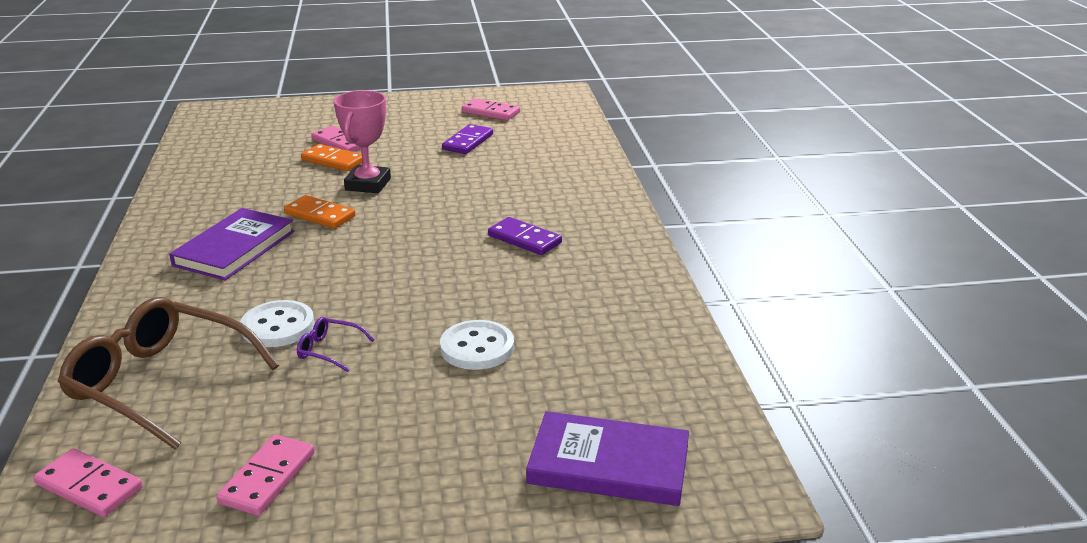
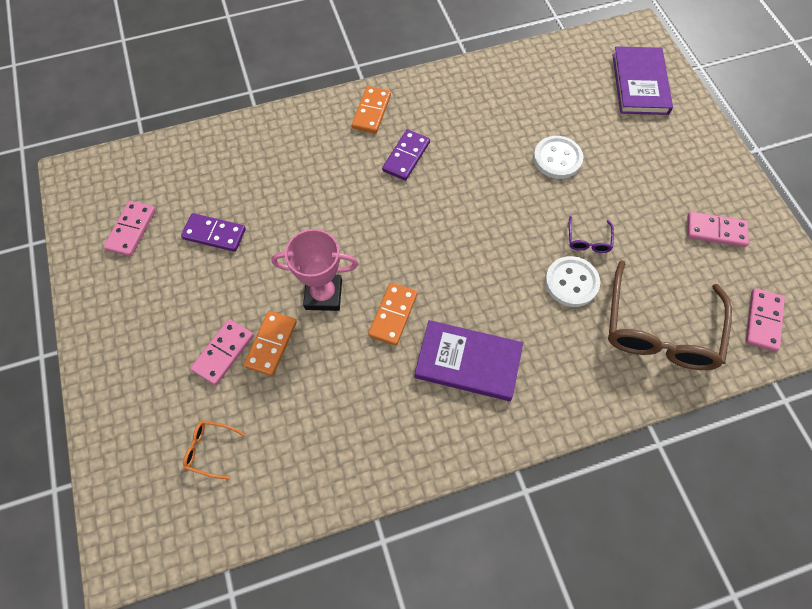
camera: 100 degrees left, 35 degrees up
none -> orange glasses [183,420,245,480]
none -> orange domino [352,86,391,133]

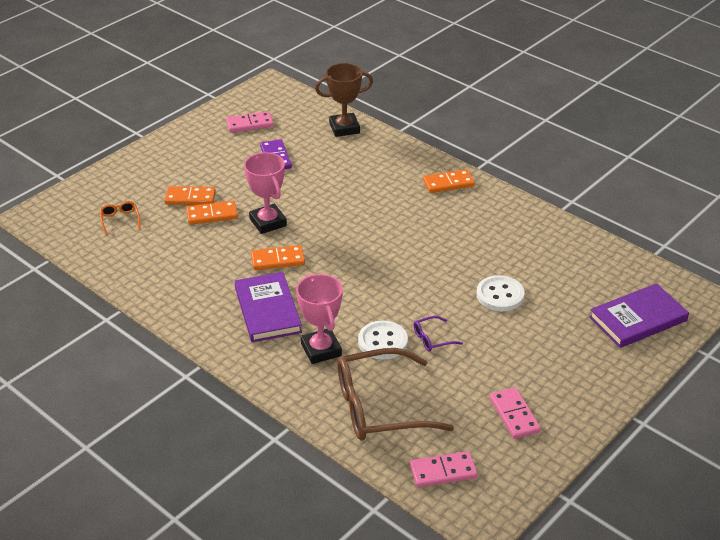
camera: 60 degrees right, 25 degrees down
pink domino [190,319,254,385] -> orange domino [164,186,216,205]
purple domino [382,129,430,181] -> none
none -> pink trophy [296,274,343,364]
none -> brown trophy [315,63,373,137]

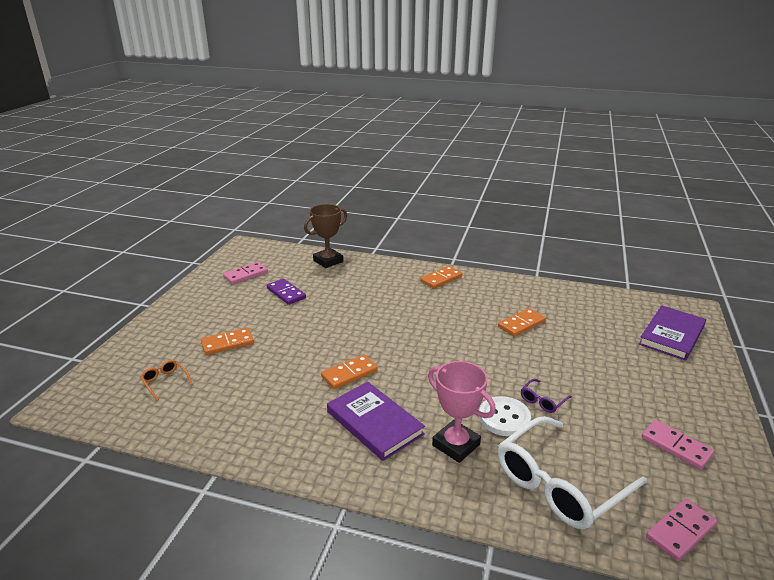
camera: 25 degrees left, 10 degrees down
orange domino [186,201,238,225] -> orange domino moved to [498,308,546,337]
pink trophy [244,152,287,234] -> none
brown glasses [337,348,454,441] -> white glasses [498,416,647,529]
white button [476,275,525,311] -> none

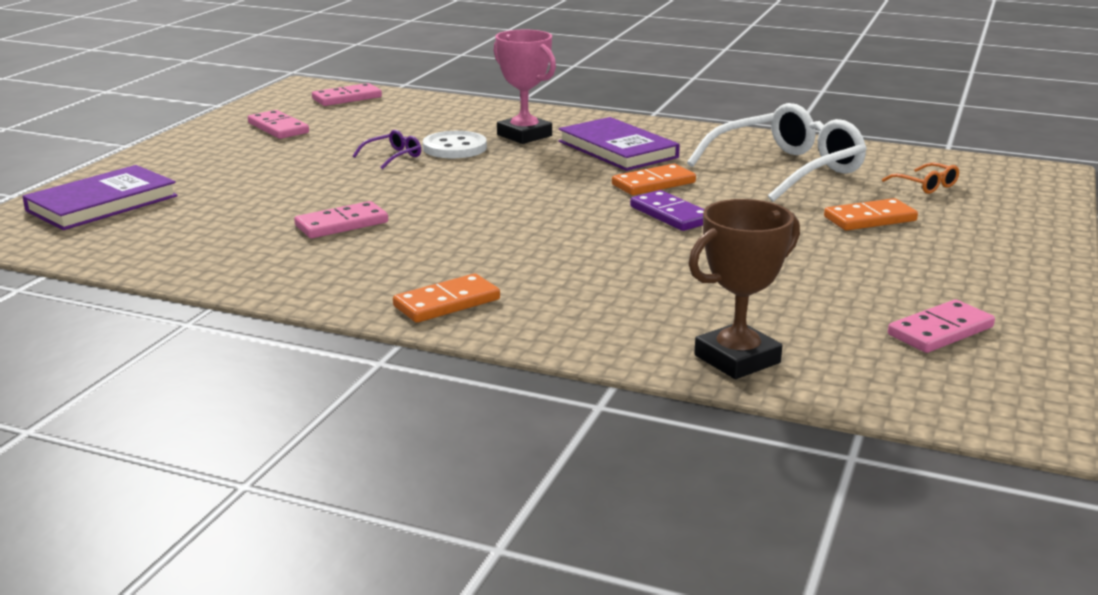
camera: 175 degrees left, 5 degrees down
purple domino [267,278,306,305] -> purple domino moved to [630,190,704,231]
orange domino [498,308,546,337] -> pink domino [294,201,388,238]
white glasses [498,416,647,529] -> white glasses moved to [687,103,867,202]

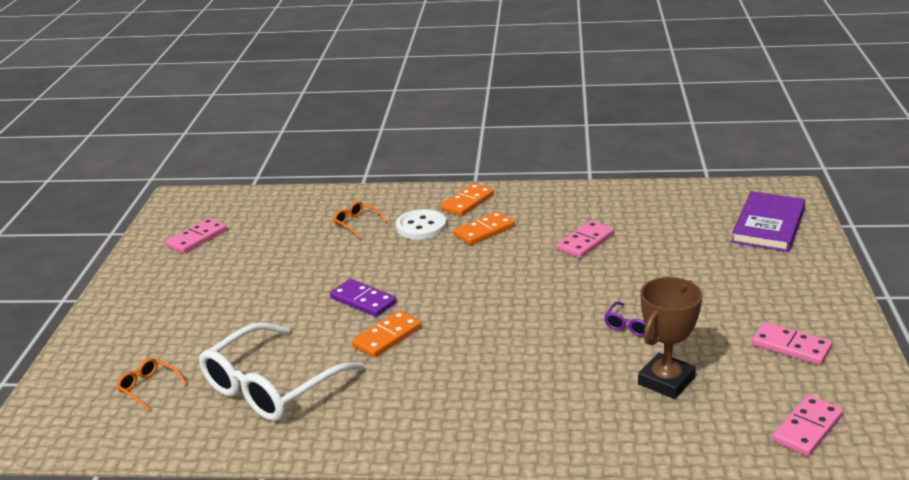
camera: 165 degrees right, 5 degrees up
white button [423,131,487,158] -> white button moved to [396,209,446,240]
pink trophy [494,30,556,144] -> none
purple book [559,117,680,171] -> none
brown trophy [688,199,800,379] -> brown trophy moved to [638,277,702,399]
orange domino [824,198,918,231] -> orange domino moved to [453,211,515,245]
none -> orange glasses [333,201,388,238]

